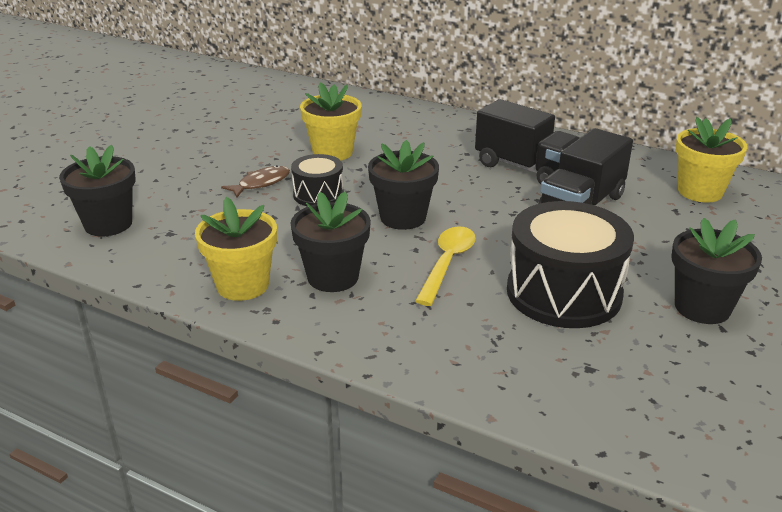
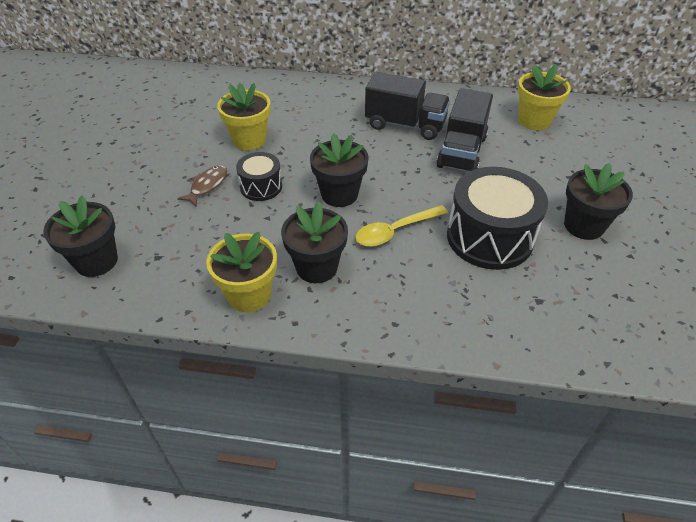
camera: 20 degrees left, 15 degrees up
yellow spoon [415,226,476,306] -> yellow spoon turned 120 degrees counterclockwise [356,205,448,247]

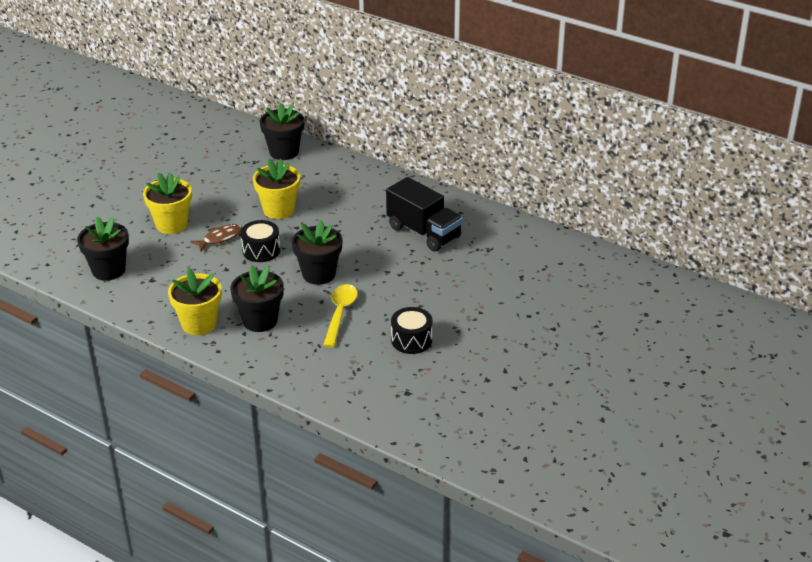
camera: 25 degrees right, 10 degrees down
yellow spoon [356,205,448,247] -> yellow spoon turned 105 degrees clockwise [323,284,358,348]
black truck [437,88,493,172] -> none
black drum [447,167,548,270] -> black drum [391,307,433,354], size x0.54
yellow flower pot [518,65,571,130] -> yellow flower pot moved to [143,172,192,234]
black flower pot [564,163,633,240] -> black flower pot moved to [260,103,304,160]

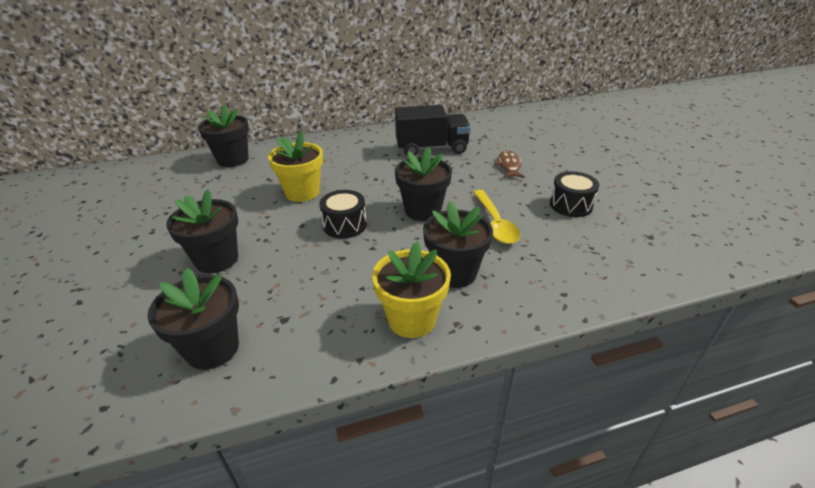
camera: 50 degrees left, 0 degrees up
yellow flower pot [143,172,192,234] -> black flower pot [166,189,238,273]
brown fish [190,224,242,251] -> brown fish moved to [494,150,525,178]
yellow spoon [323,284,358,348] -> yellow spoon turned 150 degrees counterclockwise [473,190,520,244]

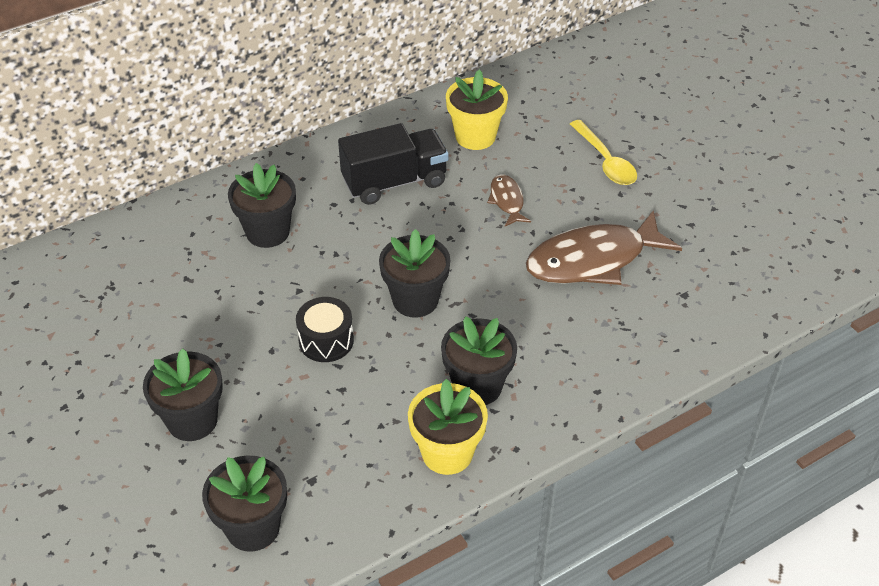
camera: 15 degrees left, 10 degrees up
black flower pot [198,105,249,167] -> black flower pot moved to [228,163,296,248]
yellow flower pot [268,132,323,202] -> yellow flower pot moved to [446,70,508,150]
yellow spoon [473,190,520,244] -> yellow spoon moved to [570,120,637,185]
black drum [550,171,599,217] -> brown fish [526,210,682,285]

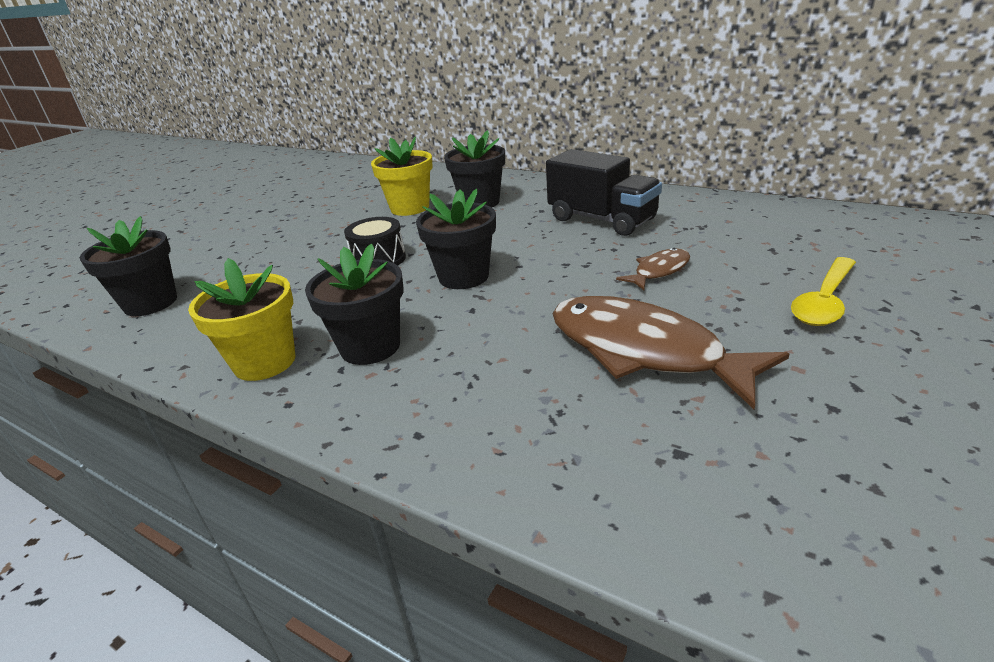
camera: 65 degrees right, 15 degrees down
black flower pot [143,349,223,441] -> none
yellow flower pot [446,70,508,150] -> yellow flower pot moved to [371,137,433,216]

